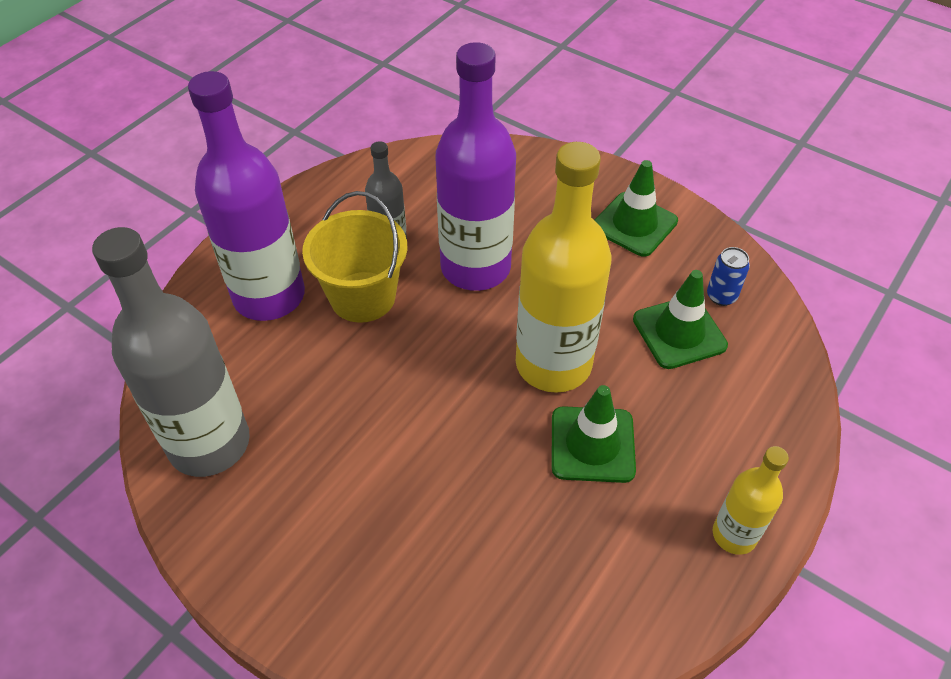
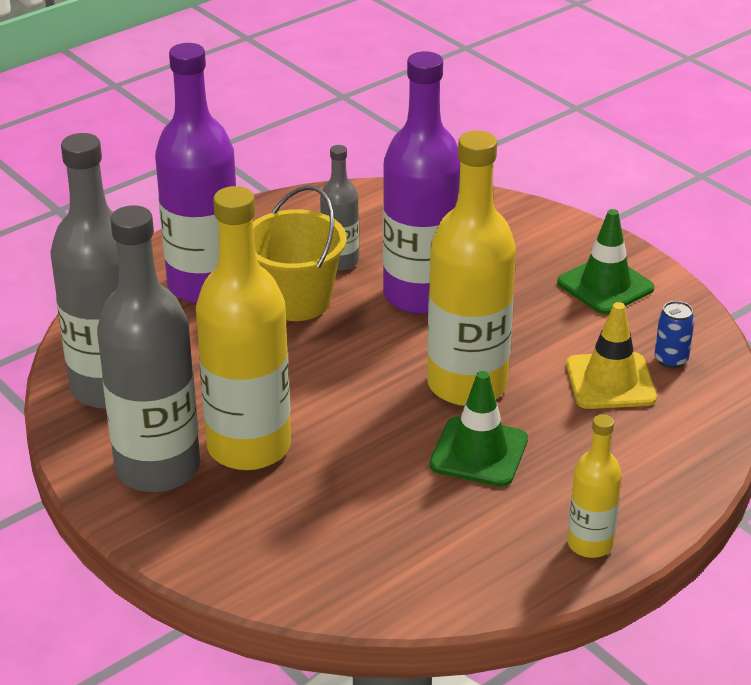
camera: 15 degrees right, 15 degrees down
green traffic cone [633,270,728,369] -> yellow traffic cone [566,302,657,409]
none -> grey bottle [97,205,200,492]
none -> yellow bottle [196,186,291,470]

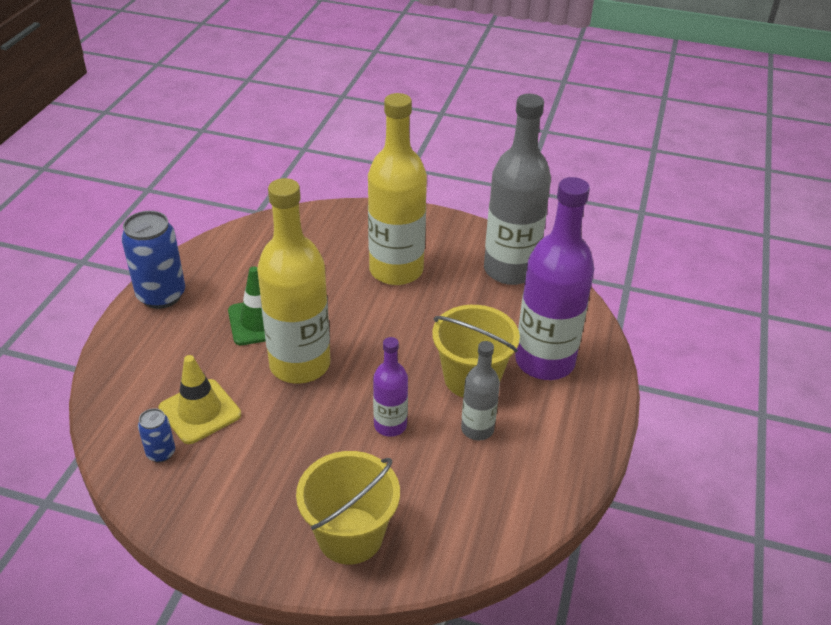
camera: 145 degrees right, 5 degrees up
grey bottle [97,205,200,492] -> none
purple bottle [383,51,460,314] -> purple bottle [373,337,408,437], size x0.51
green traffic cone [557,209,654,314] -> none
yellow bottle [567,414,622,558] -> blue can [121,211,185,309]
none -> yellow bucket [296,451,400,564]

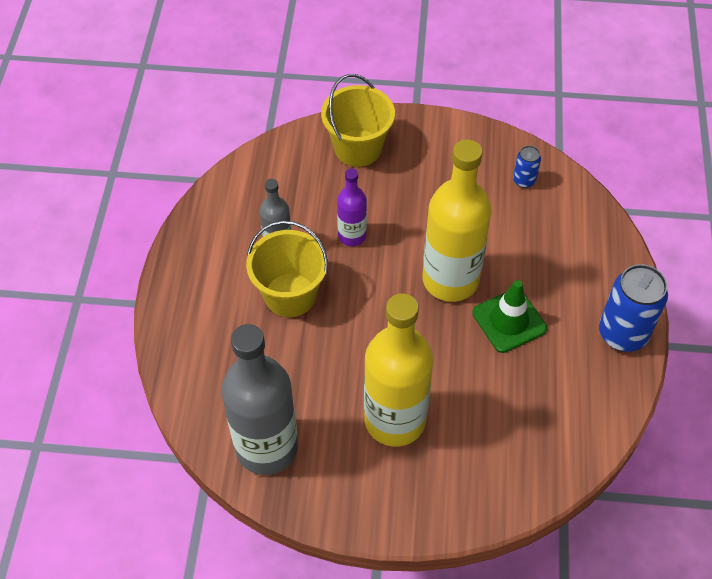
camera: 170 degrees right, 15 degrees up
yellow traffic cone [158,355,241,444] -> none
purple bottle [515,177,594,380] -> none

